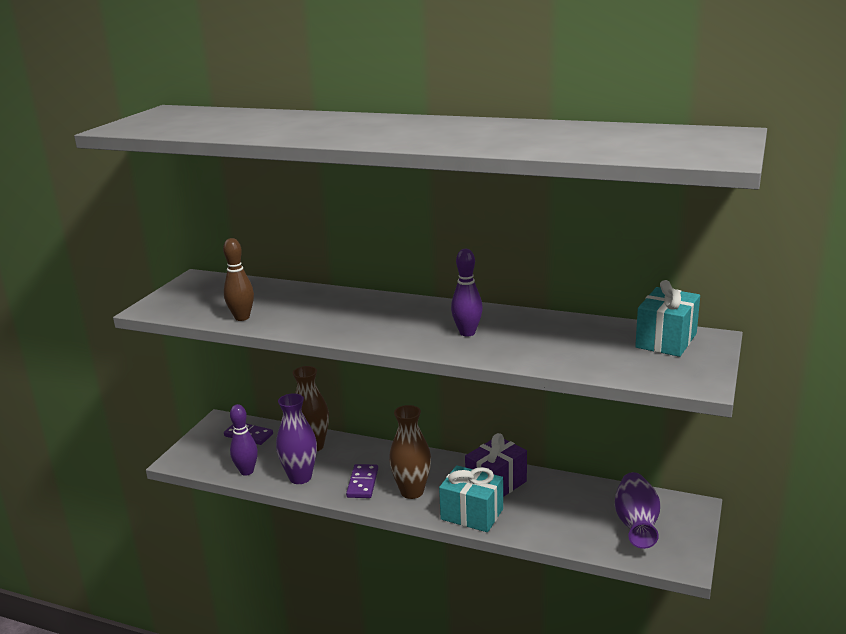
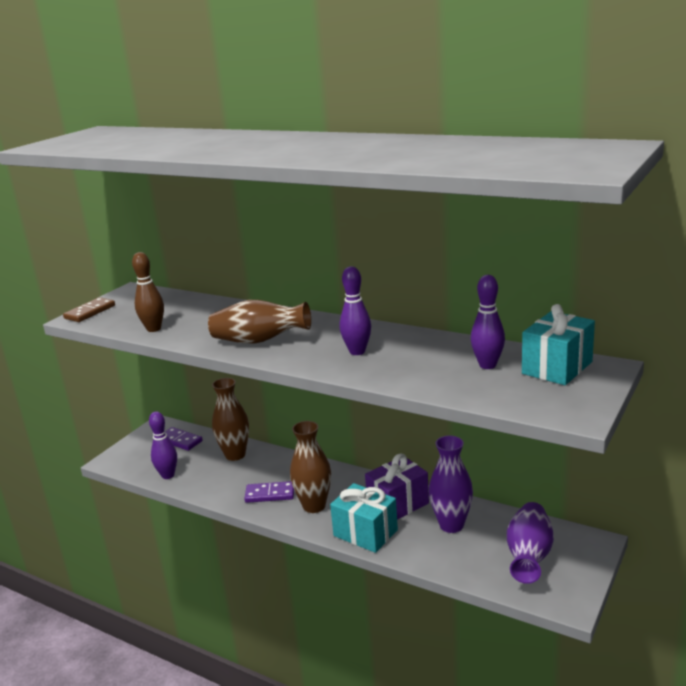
camera: 10 degrees right, 0 degrees up
purple vase [276,393,317,484] -> purple vase moved to [429,436,473,533]
purple domino [346,464,378,498] -> purple domino turned 75 degrees clockwise [244,481,294,503]
none -> brown domino [63,297,115,322]
none -> brown vase [208,300,311,344]
none -> purple bowling pin [471,275,505,369]

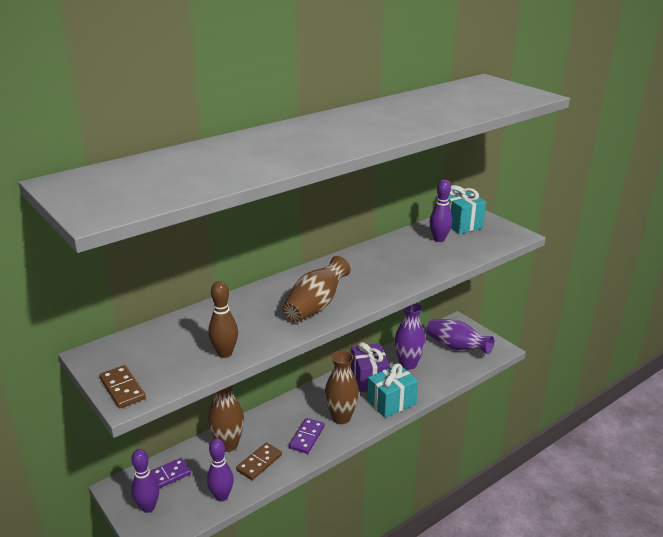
camera: 70 degrees left, 5 degrees up
purple bowling pin [340,266,371,355] -> purple bowling pin moved to [131,449,159,513]
none -> brown domino [236,442,282,480]

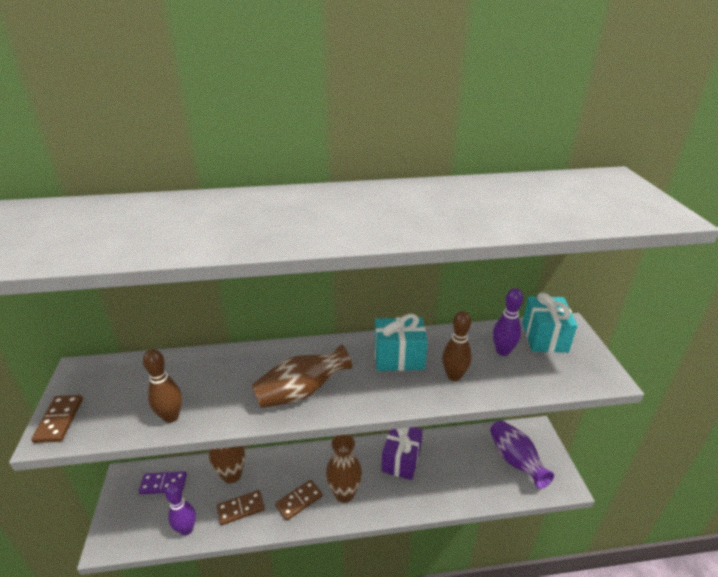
camera: 30 degrees right, 5 degrees up
purple bowling pin [131,449,159,513] -> none
purple domino [289,418,325,454] -> brown domino [275,480,323,521]
turquoise gift [367,363,418,418] -> turquoise gift moved to [375,314,428,371]
purple vase [394,303,426,370] -> none
none -> brown bowling pin [442,311,472,381]

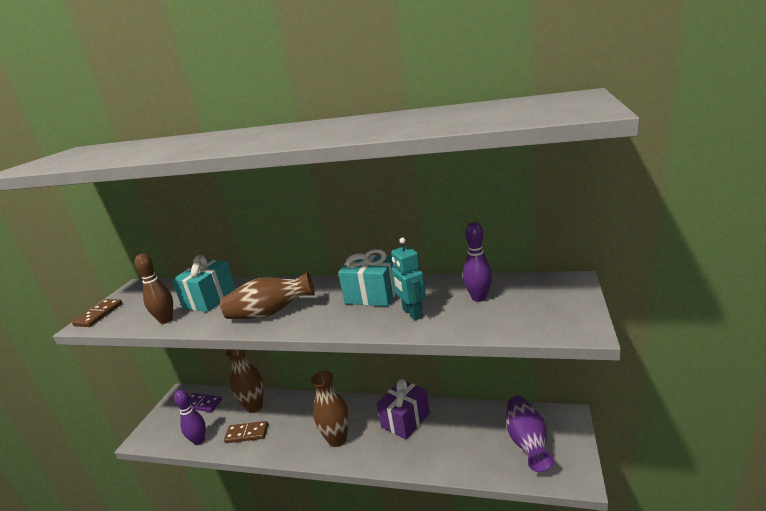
camera: 25 degrees right, 10 degrees down
brown domino [275,480,323,521] -> none
brown bowling pin [442,311,472,381] -> turquoise robot [391,238,426,320]
turquoise gift [522,293,578,353] -> turquoise gift moved to [172,255,236,312]

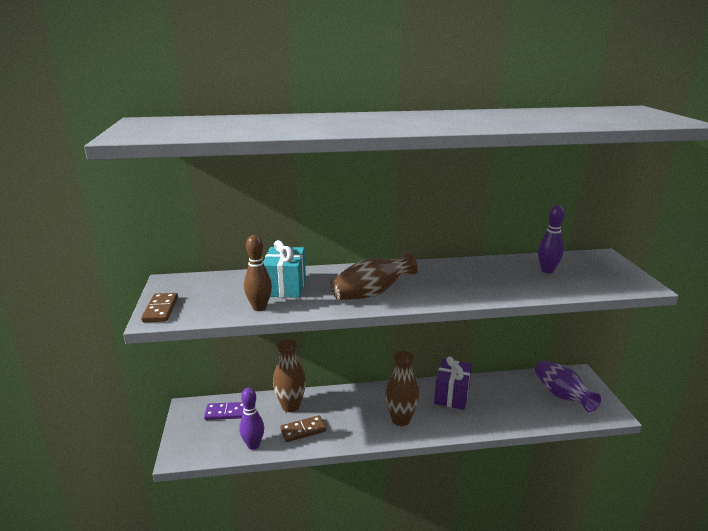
camera: 25 degrees left, 0 degrees up
turquoise gift [338,249,395,306] -> none
turquoise robot [391,238,426,320] -> none

